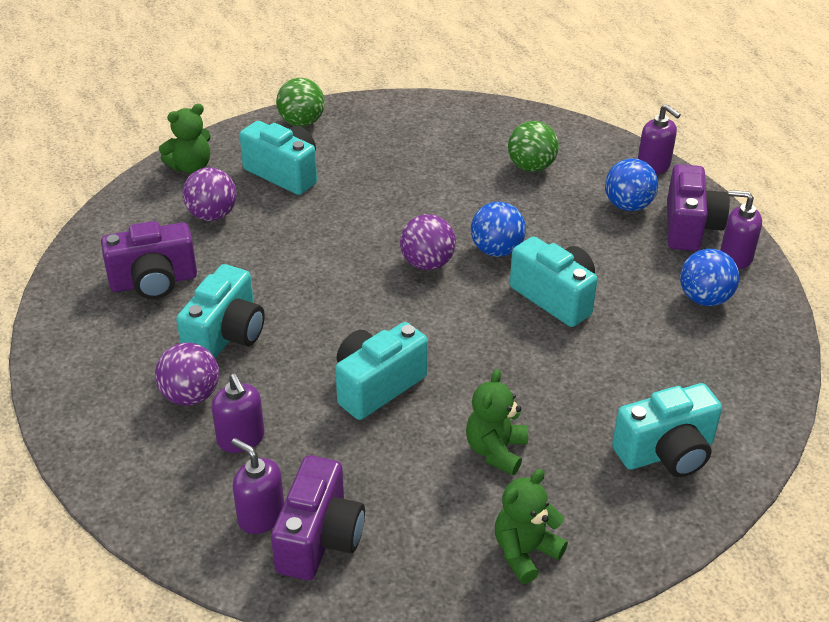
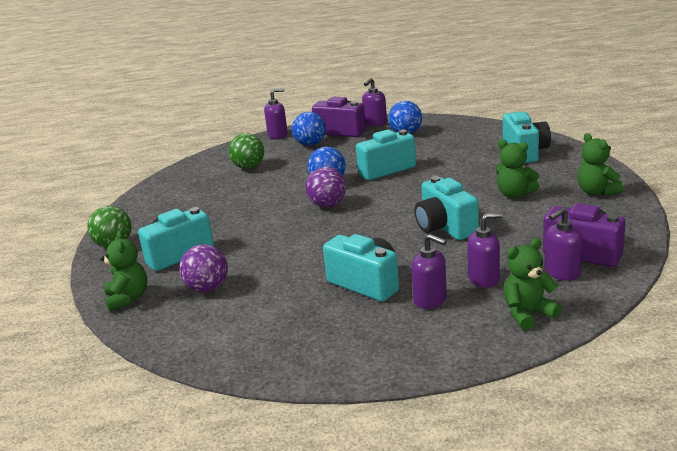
camera: 70 degrees left, 15 degrees down
purple camera [101,221,197,299] -> none
purple ball [155,342,219,406] -> purple soap dispenser [411,234,447,309]
none -> green teddy bear [504,238,562,330]

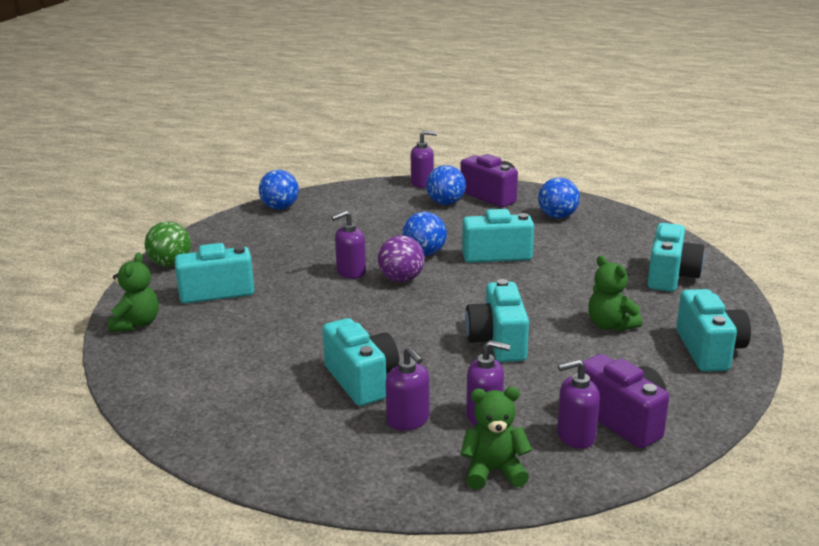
camera: 20 degrees right, 0 degrees up
purple ball [179,244,228,292] -> none
green ball [229,133,264,169] -> none
purple soap dispenser [362,78,387,127] -> purple soap dispenser moved to [332,211,366,279]
green teddy bear [577,133,623,196] -> turquoise camera [676,289,751,372]
none -> blue ball [259,170,299,210]

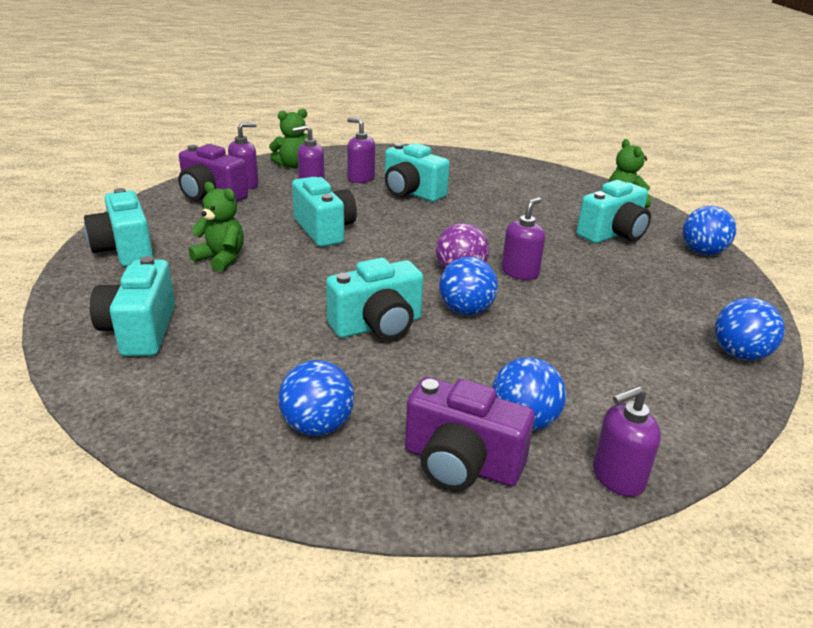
camera: 155 degrees right, 5 degrees up
green ball [144,221,191,267] -> blue ball [683,206,736,255]

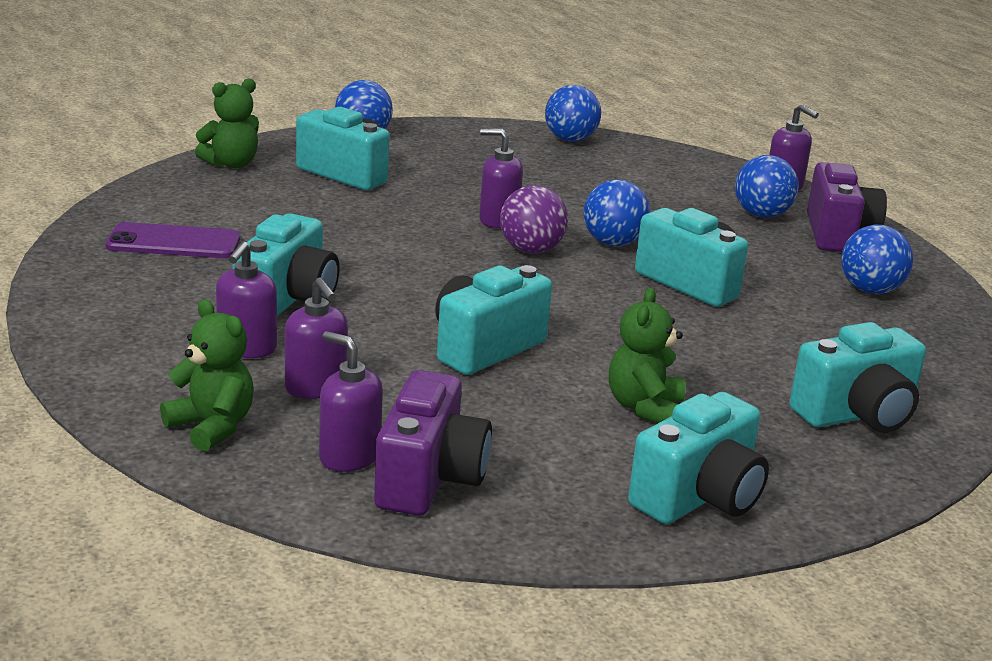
camera: 110 degrees left, 5 degrees down
none -> purple phone [106,222,240,258]

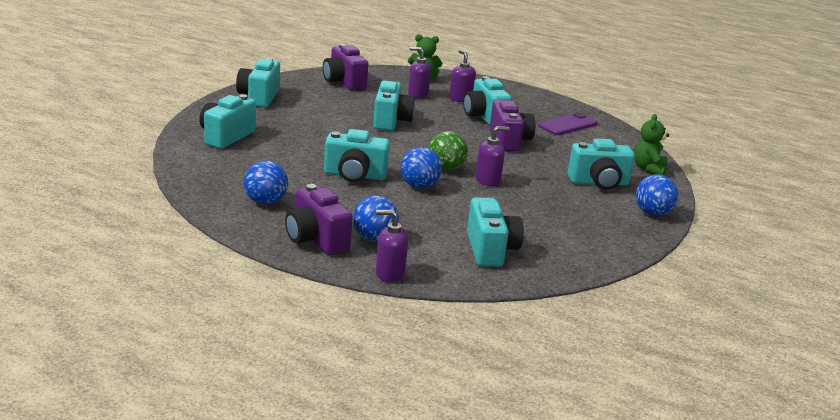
camera: 140 degrees right, 0 degrees up
purple soap dispenser [319,331,383,472] -> none
purple ball [500,185,568,254] -> green ball [429,131,468,171]
blue ball [545,85,601,142] -> none
green teddy bear [609,287,686,423] -> none
none -> turquoise camera [467,197,524,267]
none -> purple camera [489,100,535,151]

